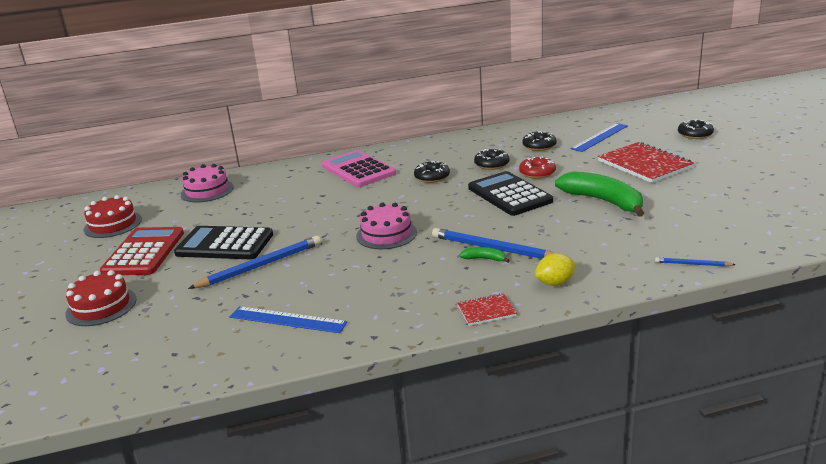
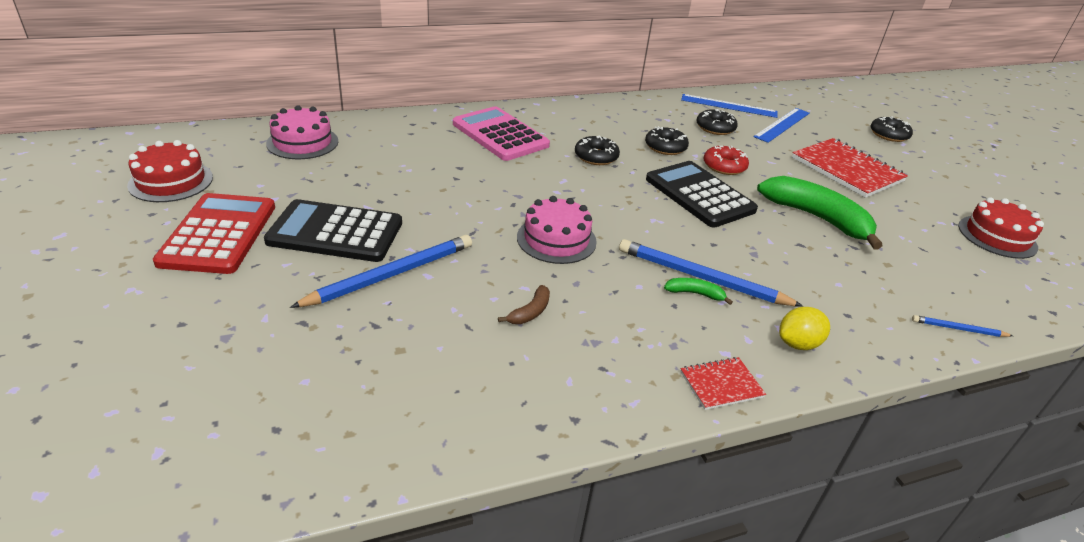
camera: 10 degrees left, 10 degrees up
red cake [65,270,137,326] -> red cake moved to [958,197,1044,259]
blue ruler [230,306,348,333] -> blue ruler moved to [681,94,778,118]
none -> brown banana [498,285,550,324]

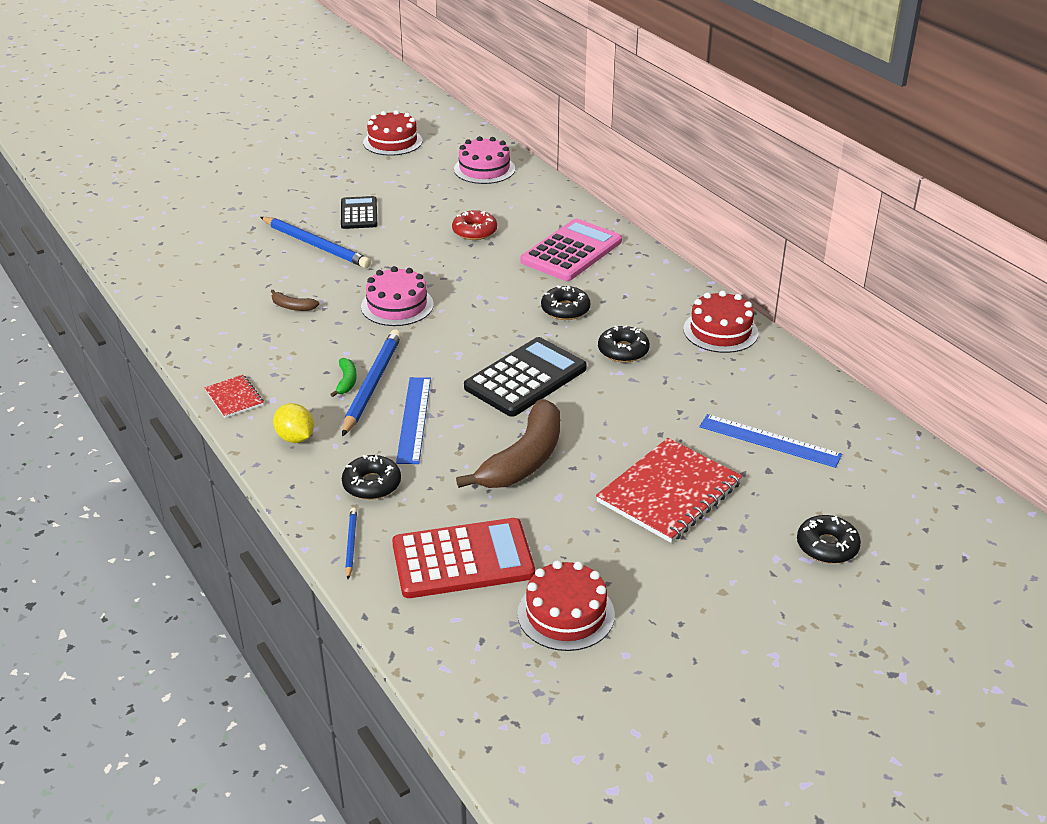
camera: 80 degrees right, 0 degrees up
red calculator [153,193,275,274] -> red calculator moved to [392,518,535,598]
black calculator [264,199,402,262] -> black calculator [341,196,377,229], size x0.61
blue ruler [681,94,778,118] -> blue ruler moved to [396,377,431,464]
black donut [696,109,738,135] -> black donut moved to [342,455,401,500]
red donut [703,146,749,175] -> red donut moved to [452,210,497,240]
green banana [757,176,883,250] -> brown banana [456,399,560,488]
none -> red cake [683,291,759,353]

